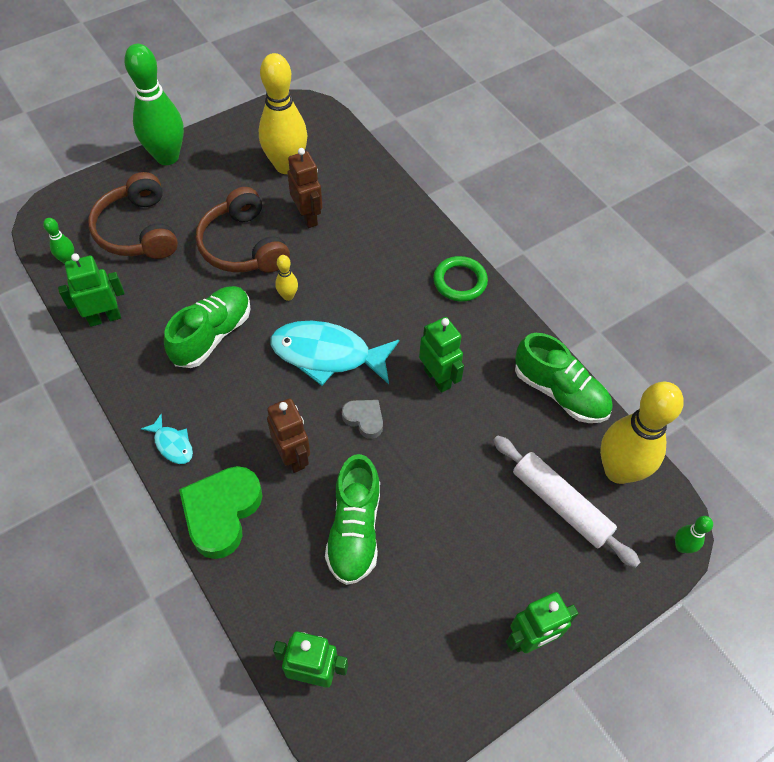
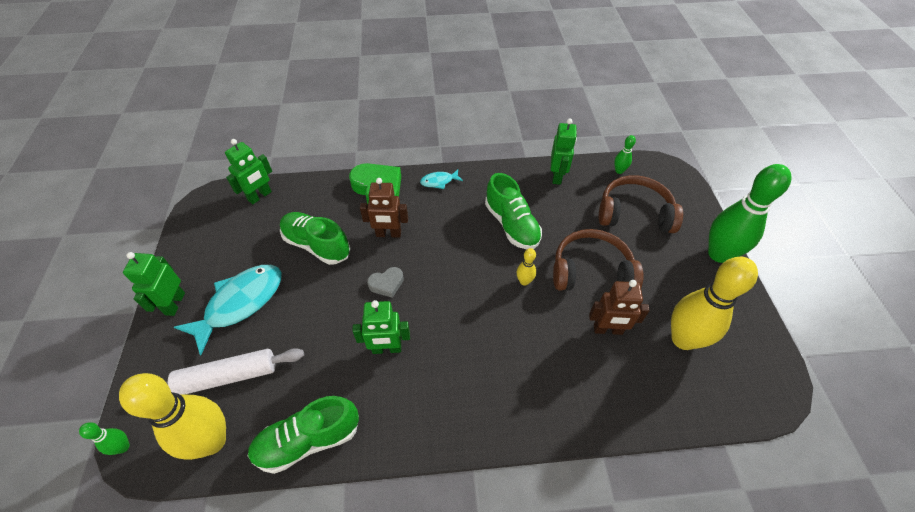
camera: 120 degrees right, 5 degrees down
turquoise fish [270,321,399,386] -> turquoise fish moved to [174,265,282,355]
green ring [433,256,488,302] -> none

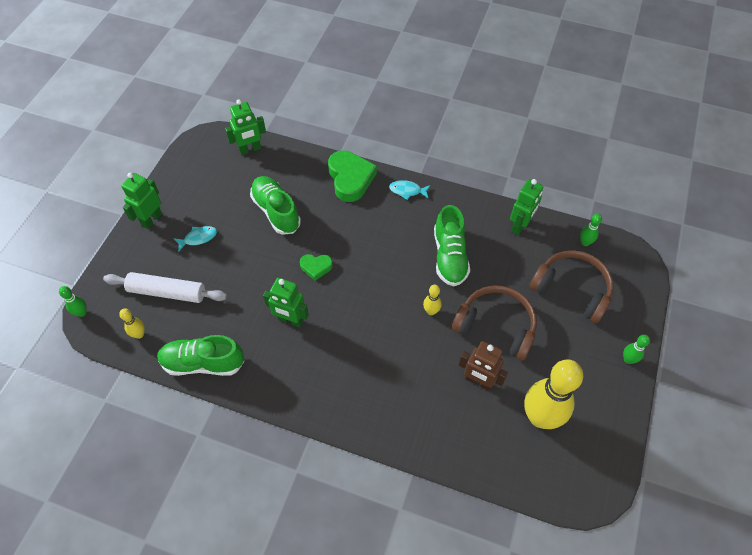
camera: 25 degrees right, 5 degrees up
yellow bowling pin [119,373,226,460] -> yellow bowling pin [119,309,145,339], size x0.43
turquoise fish [174,265,282,355] -> turquoise fish [173,226,217,252], size x0.47
brown robot [360,178,408,238] -> none
grey heart [367,267,404,298] -> green heart [300,254,333,281]
green bowling pin [708,164,791,263] -> green bowling pin [623,335,650,364], size x0.43

